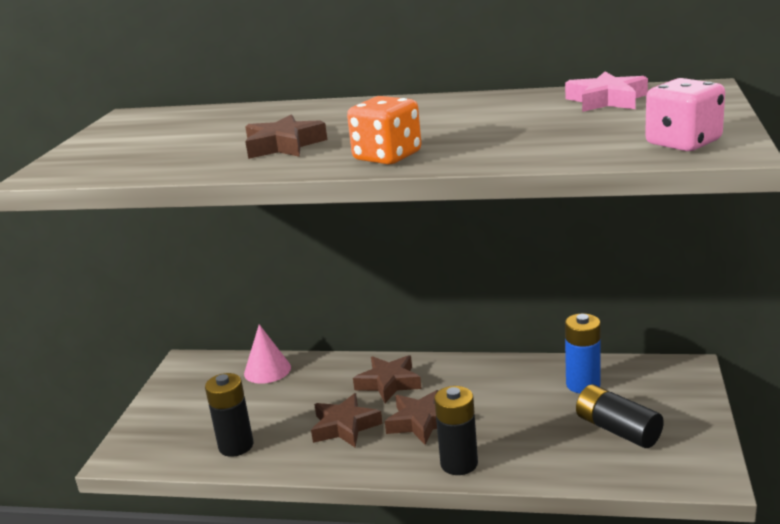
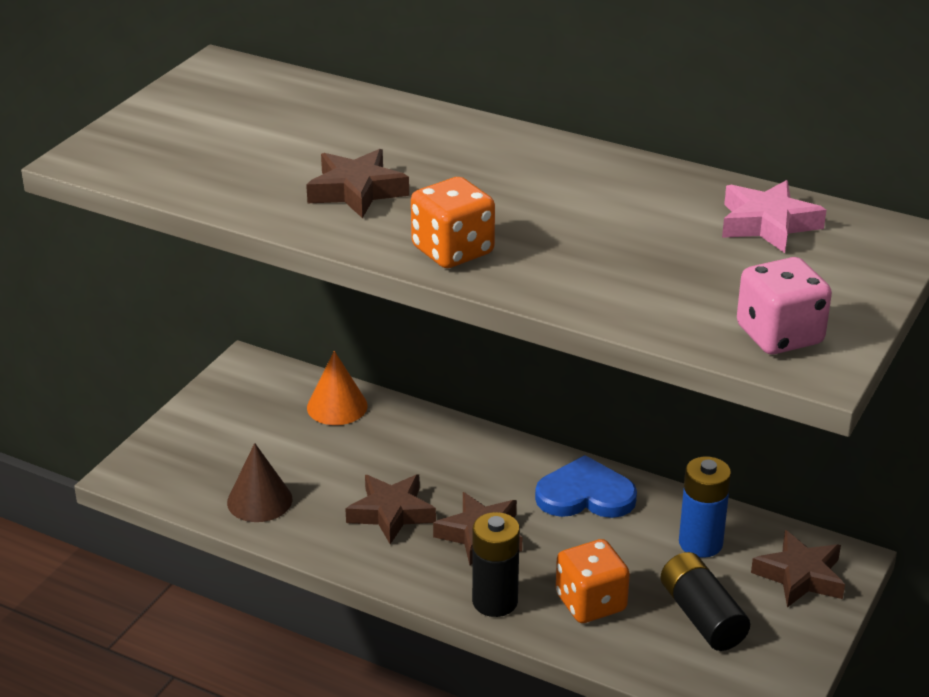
camera: 15 degrees right, 10 degrees up
black battery [205,373,253,457] -> brown cone [227,443,292,522]
pink cone [244,324,291,384] -> orange cone [307,351,368,425]
brown star [353,355,422,403] -> brown star moved to [751,530,845,607]
none -> blue heart [535,455,637,518]
none -> orange dice [556,539,630,623]

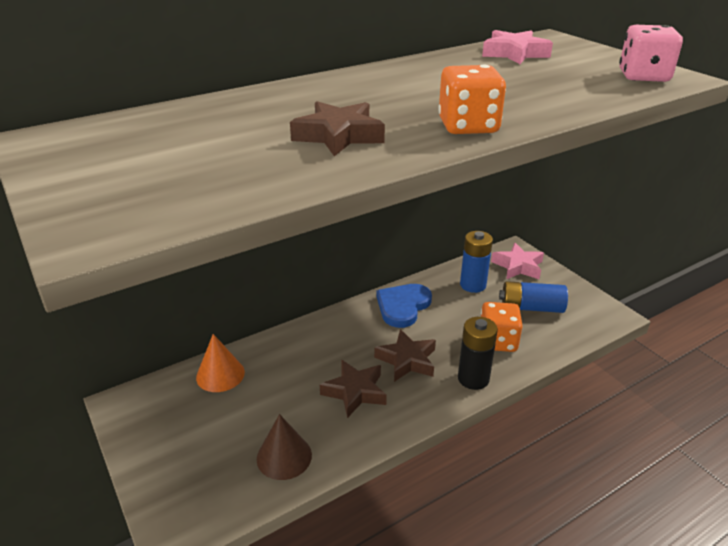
camera: 60 degrees left, 0 degrees up
black battery [661,552,750,651] -> blue battery [499,281,568,313]
brown star [751,530,845,607] -> pink star [491,243,544,279]

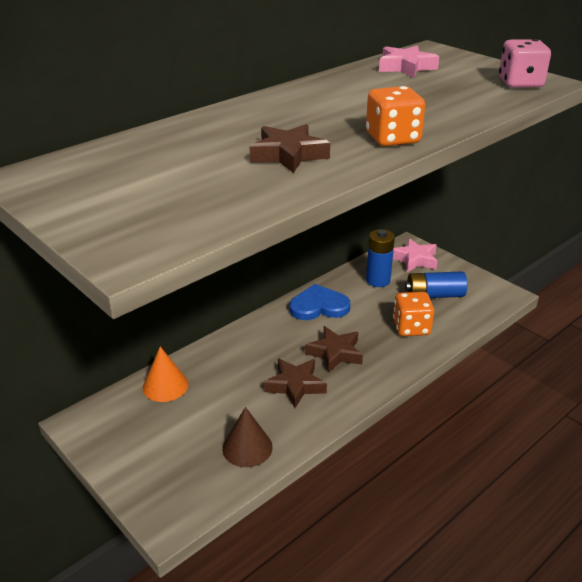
camera: 10 degrees left, 0 degrees up
blue heart [377,284,432,328] -> blue heart turned 60 degrees clockwise [289,284,350,320]
black battery [458,317,498,390] -> none

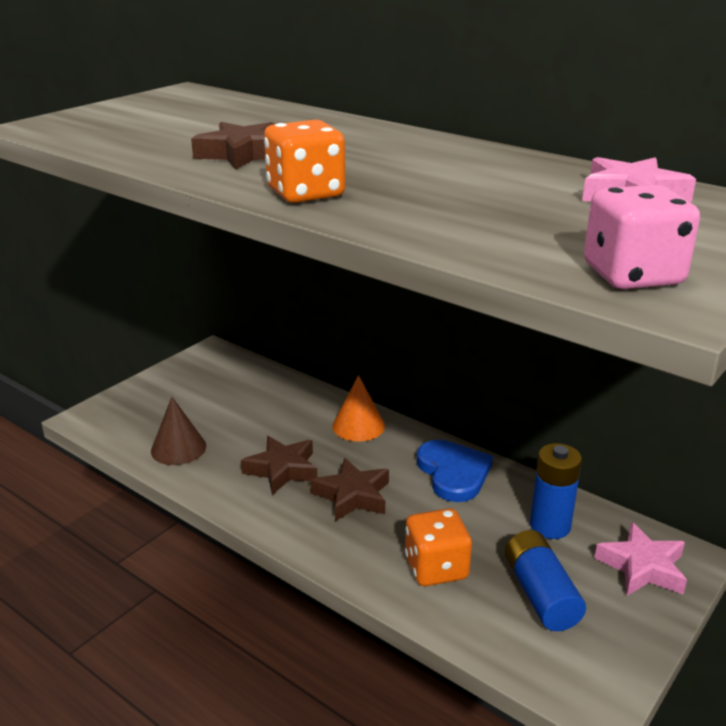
camera: 80 degrees right, 5 degrees down
orange cone [143,347,188,402] -> orange cone moved to [332,375,385,442]

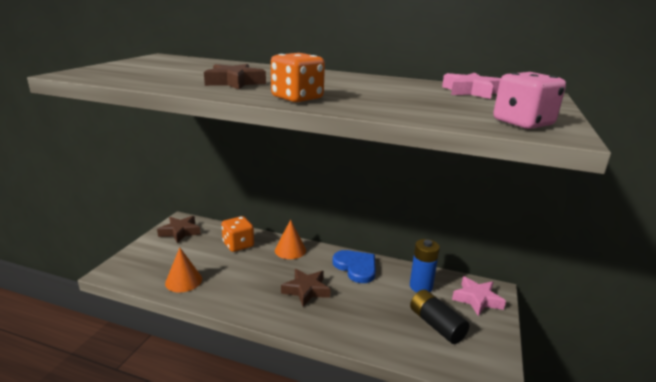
camera: 20 degrees left, 5 degrees down
brown cone [151,397,206,465] -> orange cone [165,247,202,292]
brown star [241,436,317,495] -> brown star moved to [157,216,201,243]
orange dice [405,508,472,586] -> orange dice moved to [221,216,254,252]
blue battery [505,530,586,631] -> black battery [410,289,469,344]

